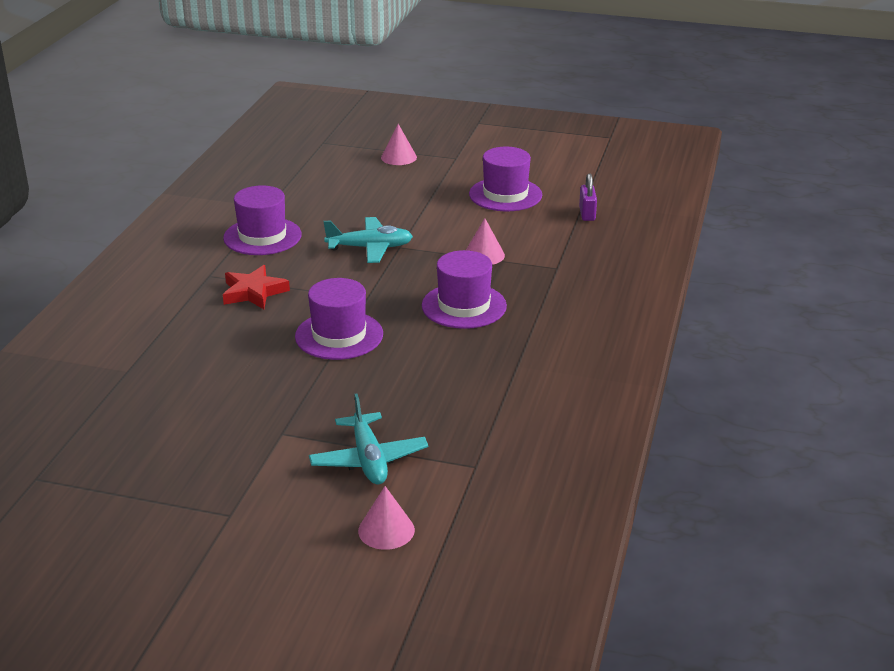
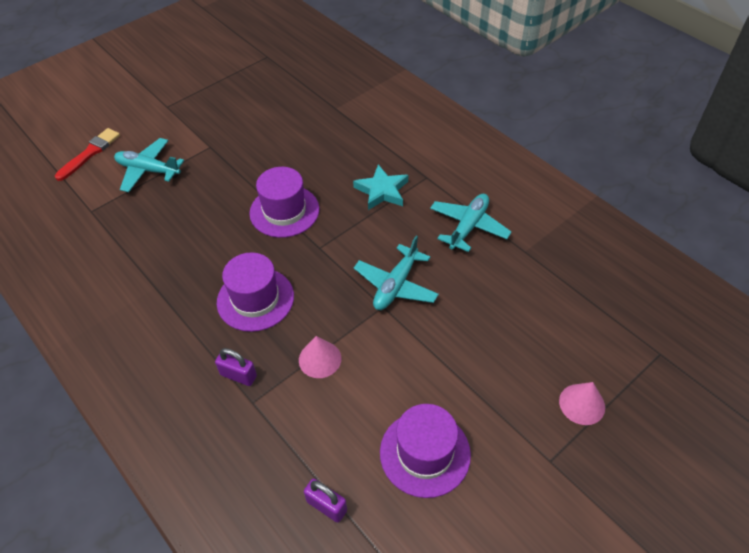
camera: 125 degrees right, 20 degrees up
purple hat [223,185,302,255] -> turquoise plane [430,194,511,252]
red star [223,265,290,309] -> turquoise star [353,164,408,210]
pink cone [358,486,415,550] -> red brush [55,128,120,181]
none -> purple padlock [215,348,257,386]

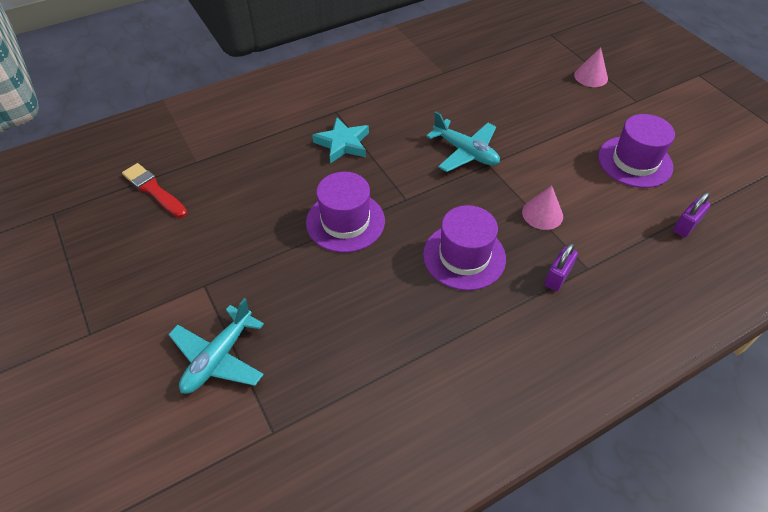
camera: 80 degrees left, 0 degrees up
red brush [55,128,120,181] -> red brush moved to [122,163,187,218]
turquoise plane [430,194,511,252] -> none

